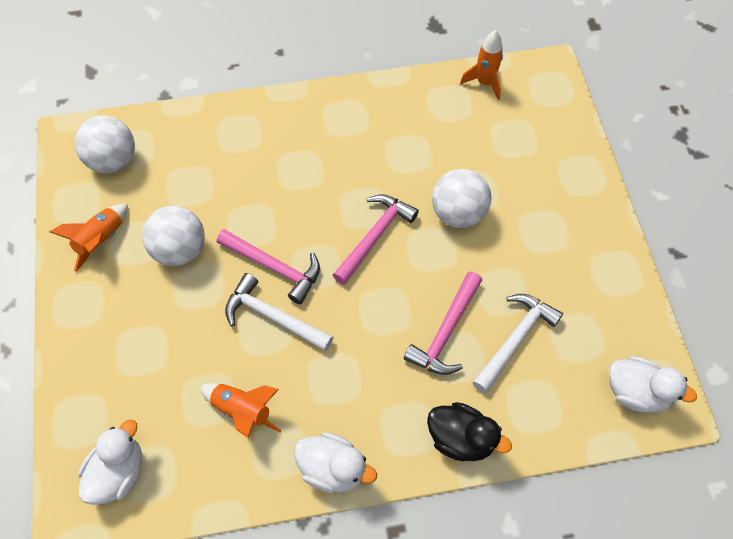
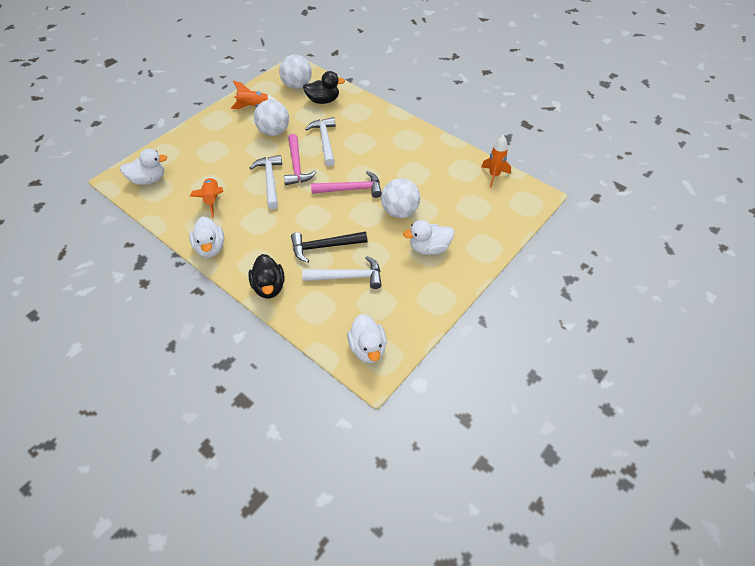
camera: 50 degrees right, 10 degrees down
pink hammer [404,271,482,375] -> black hammer [291,231,367,263]
none -> black duck [303,71,345,104]
none -> white hammer [305,117,335,166]
none -> white duck [403,220,454,255]

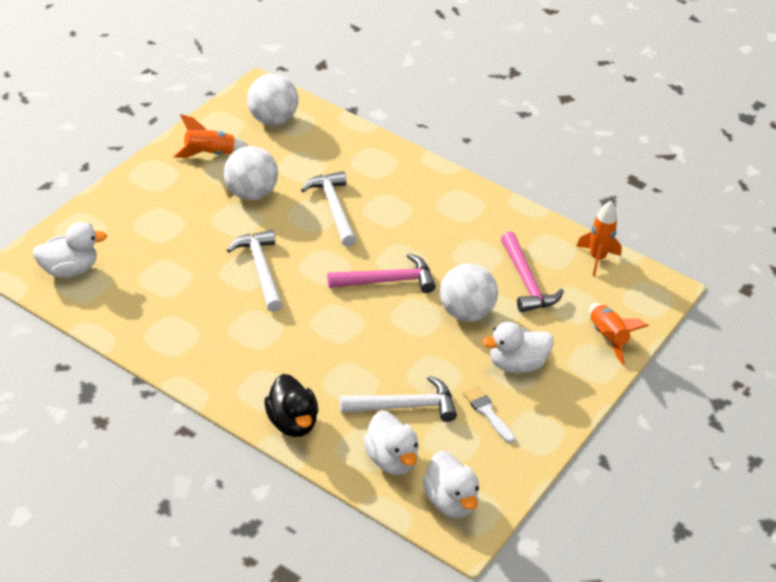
camera: 10 degrees left, 10 degrees down
white duck [189,216,224,258] -> white duck moved to [363,410,419,475]
orange rocket [190,177,223,218] -> orange rocket moved to [589,303,649,365]
pink hammer [284,134,317,185] -> pink hammer moved to [501,232,564,312]
black hammer [291,231,367,263] -> none
black duck [303,71,345,104] -> none
none -> white brush [463,386,515,444]

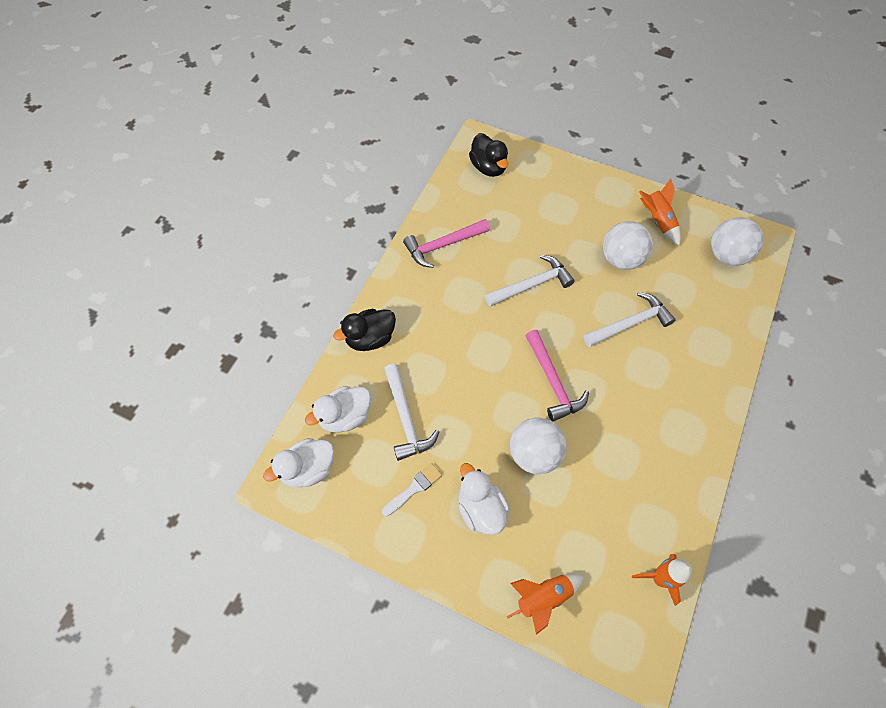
camera: 85 degrees right, 20 degrees up
white duck [32,222,107,277] -> black duck [469,133,508,177]
pink hammer [501,232,564,312] -> pink hammer moved to [403,219,490,268]

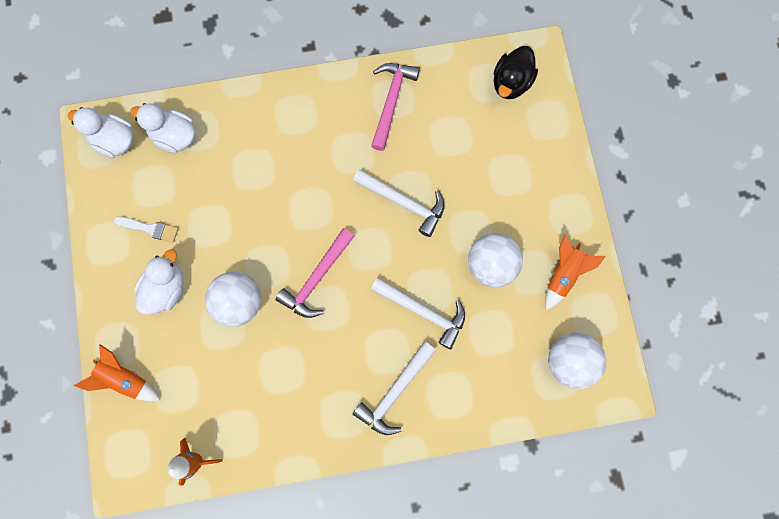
camera: 55 degrees right, 15 degrees up
black duck [333,309,396,351] -> none
white hammer [384,364,439,461] -> white hammer moved to [353,341,436,435]
pink hammer [403,219,490,268] -> pink hammer turned 75 degrees clockwise [371,63,420,151]

